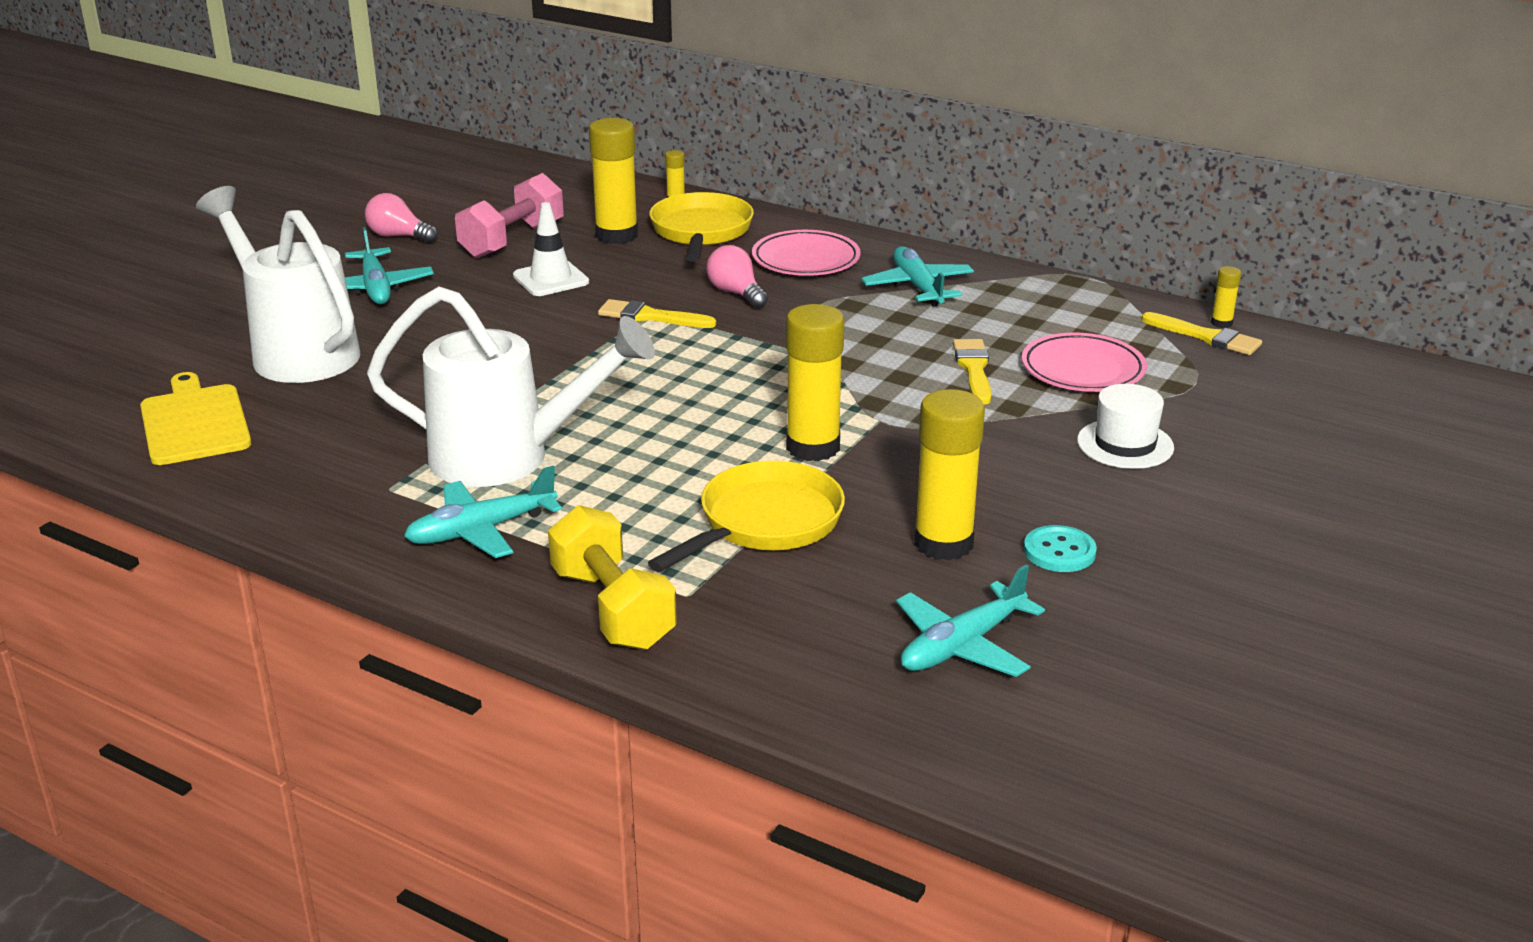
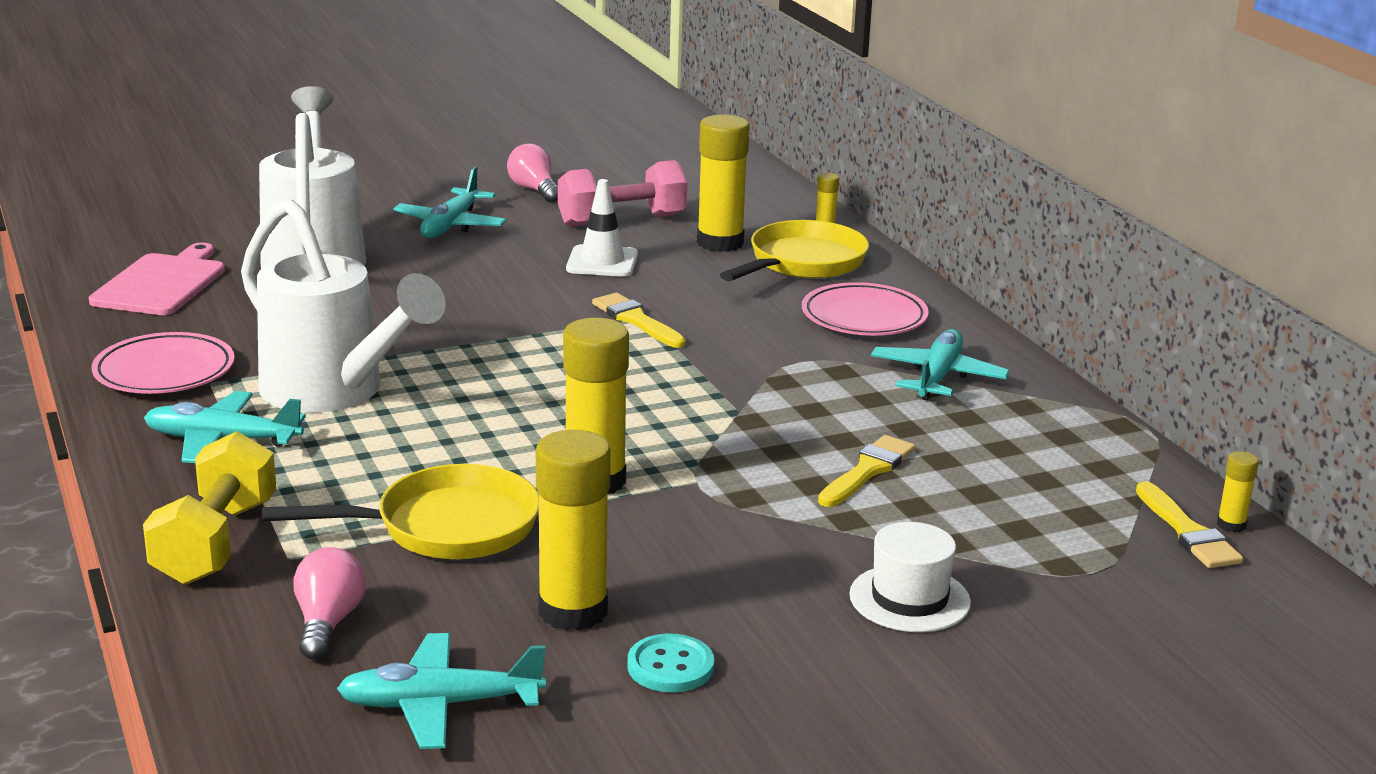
camera: 35 degrees right, 5 degrees down
yellow cutting board [140,372,252,465] -> pink cutting board [89,243,225,315]
pink light bulb [707,245,768,308] -> pink light bulb moved to [293,547,366,660]
pink plate [1022,333,1147,392] -> pink plate moved to [92,332,235,394]

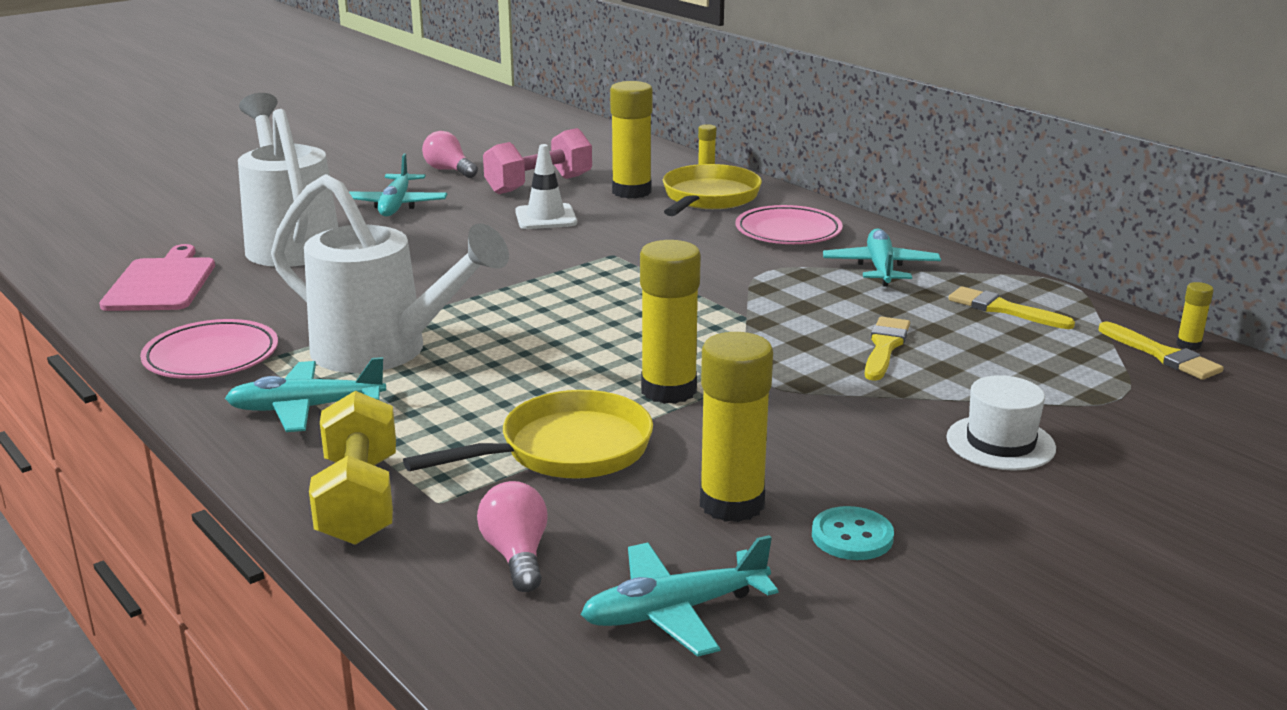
camera: 15 degrees left, 0 degrees up
yellow brush [592,293,686,348] -> yellow brush moved to [948,286,1075,329]

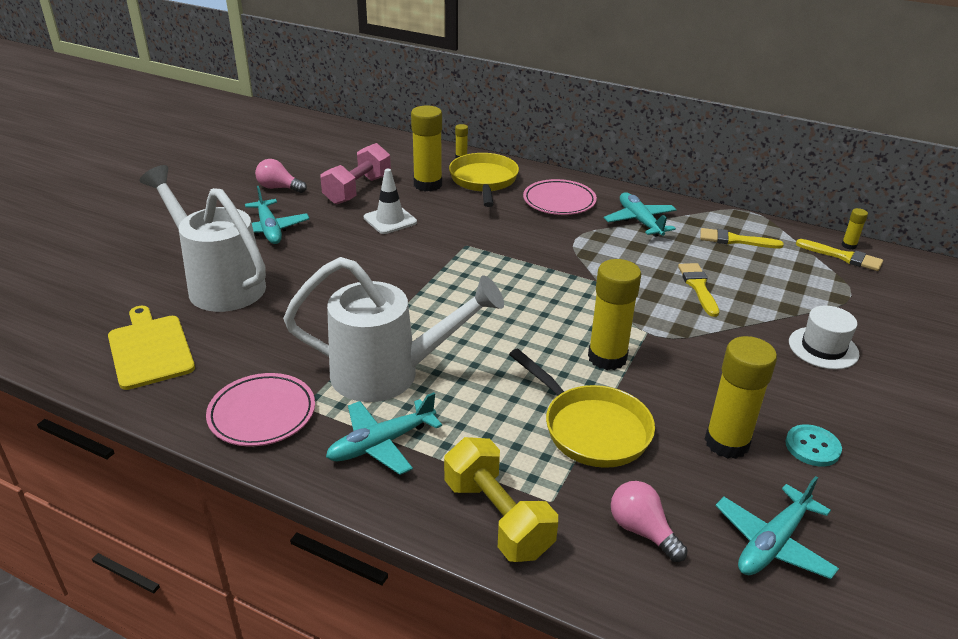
camera: 25 degrees left, 10 degrees up
pink cutting board [99,244,215,311] -> yellow cutting board [108,306,195,390]
yellow pan [403,390,653,479] -> yellow pan turned 105 degrees clockwise [509,349,655,468]

